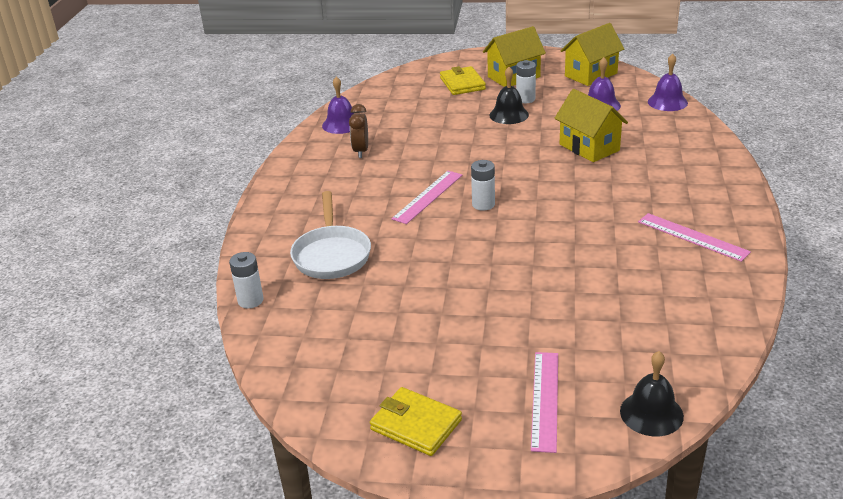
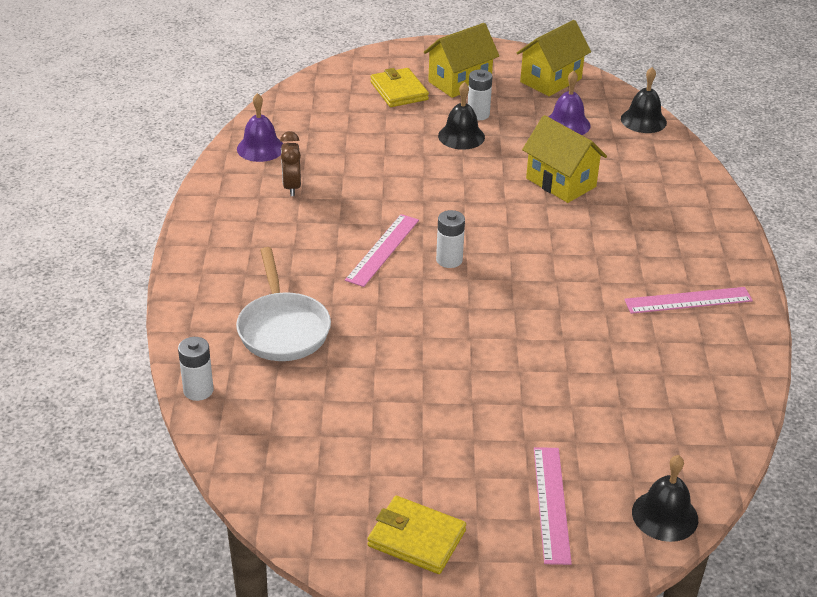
camera: 10 degrees left, 5 degrees up
pink ruler [638,213,751,262] -> pink ruler turned 45 degrees counterclockwise [624,287,753,314]
purple bell [648,54,688,111] -> black bell [621,67,667,133]

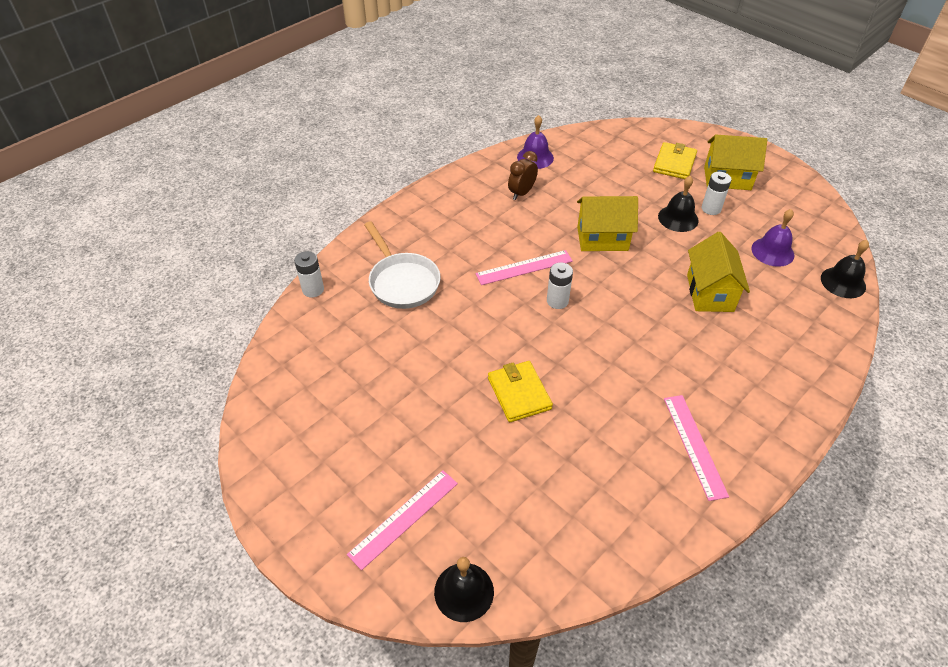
camera: 45 degrees right, 10 degrees up
white pan [236,247,331,361] -> white pan turned 60 degrees counterclockwise [364,221,441,309]
yellow wallet [368,496,466,574] -> yellow wallet moved to [488,361,553,422]
yellow house [517,20,591,96] -> yellow house moved to [577,196,638,251]
pink ruler [624,287,753,314] -> pink ruler turned 45 degrees clockwise [664,395,729,501]

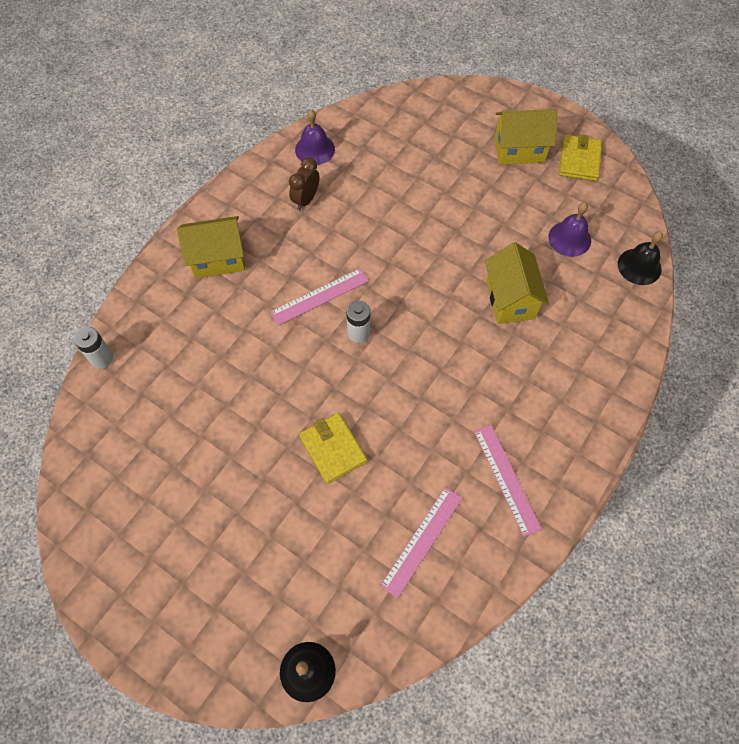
camera: 10 degrees left, 15 degrees up
pink ruler [347,470,458,570] -> pink ruler moved to [380,487,462,598]
white pan [364,221,441,309] -> none
yellow house [577,196,638,251] -> yellow house moved to [177,216,245,278]
yellow wallet [653,142,697,179] -> yellow wallet moved to [559,134,602,181]
black bell [658,176,699,232] -> none
white battery [702,172,732,215] -> none

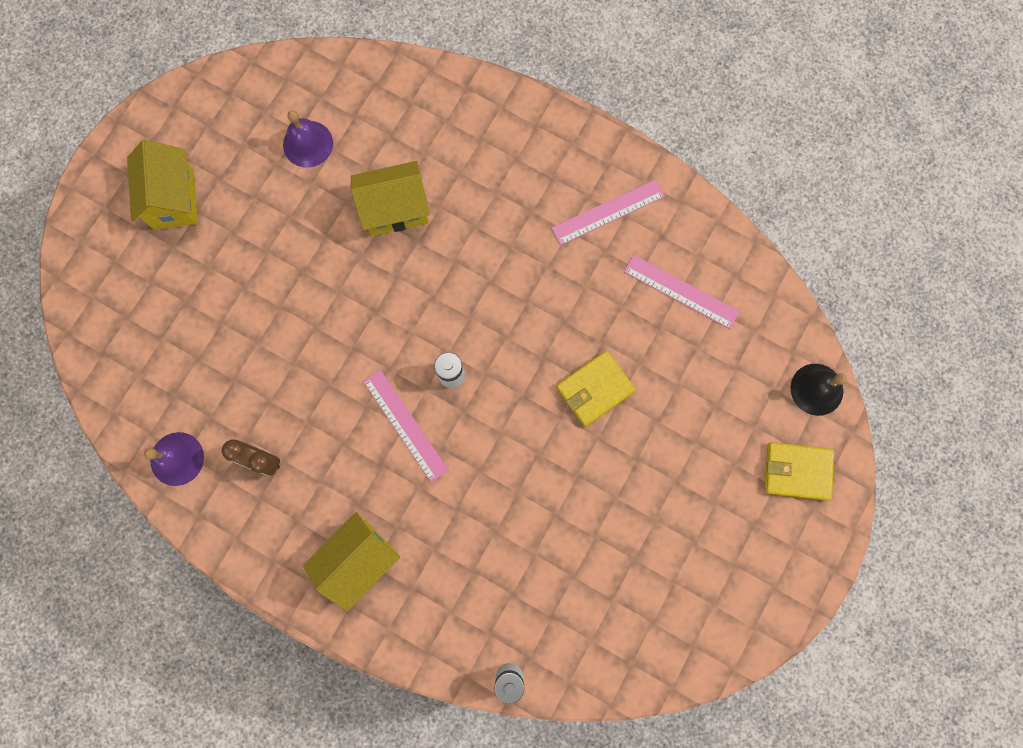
camera: 95 degrees left, 15 degrees up
yellow house [177,216,245,278] -> yellow house turned 60 degrees clockwise [303,512,400,611]
yellow wallet [559,134,602,181] -> yellow wallet moved to [765,442,834,501]
black bell [618,231,663,285] -> none

